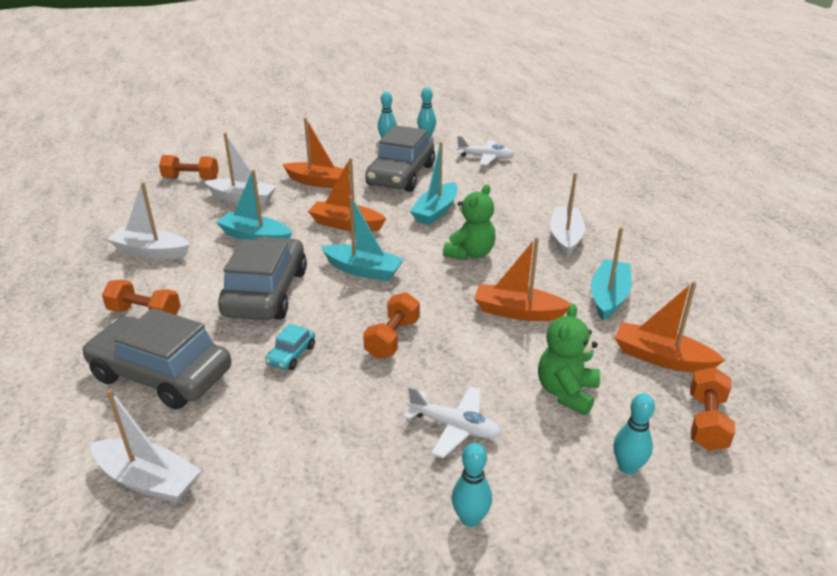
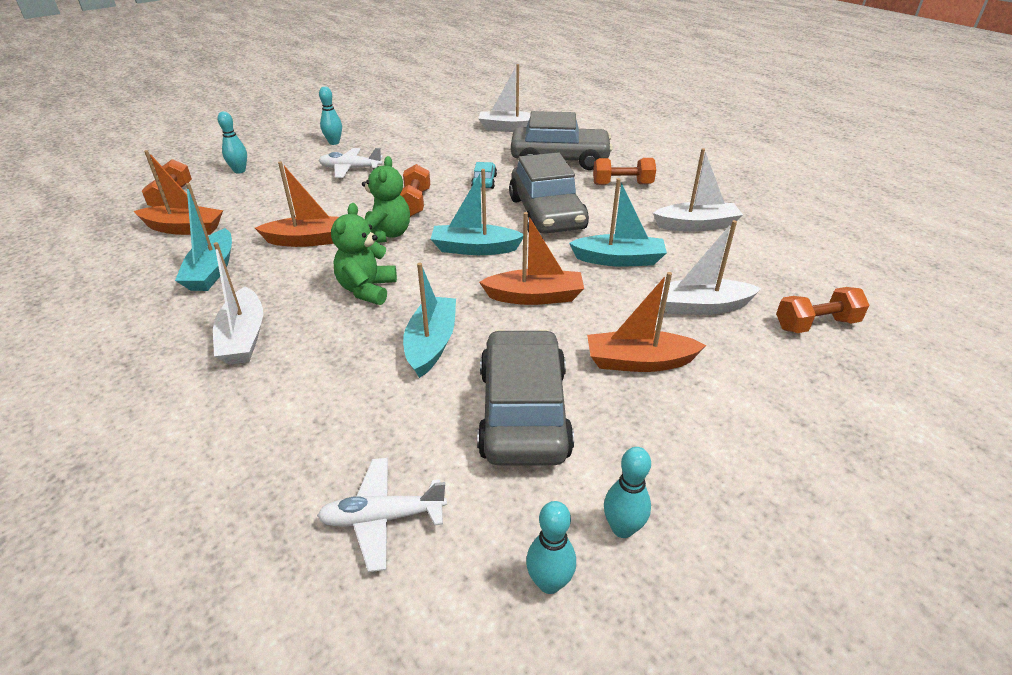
camera: 160 degrees right, 5 degrees up
green teddy bear [538,304,600,415] -> green teddy bear moved to [362,156,410,243]

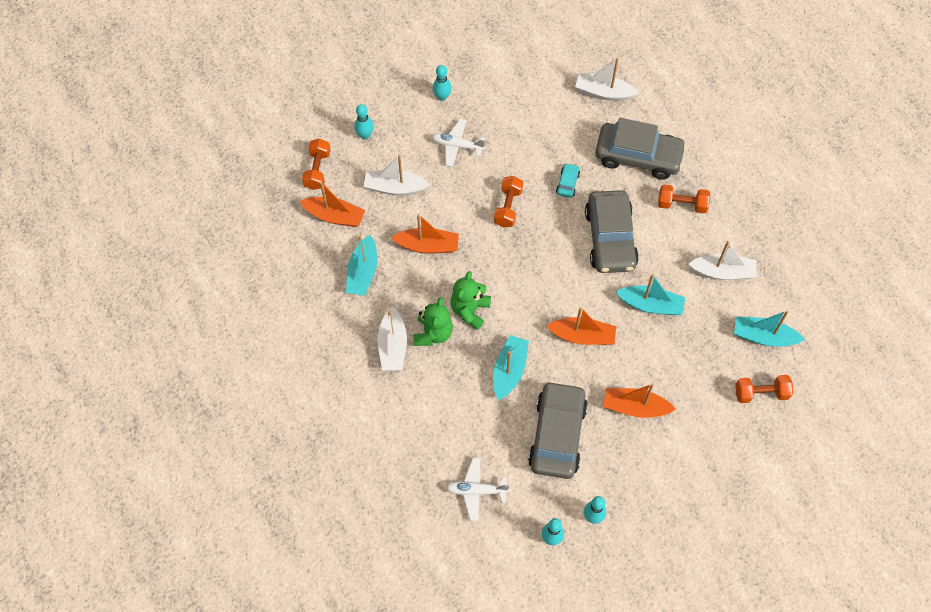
camera: 10 degrees right, 25 degrees up
green teddy bear [362,156,410,243] -> green teddy bear moved to [413,297,453,346]
turquoise boat [431,169,523,255] -> turquoise boat moved to [734,311,805,347]
white boat [655,220,762,315] -> white boat moved to [364,155,430,195]

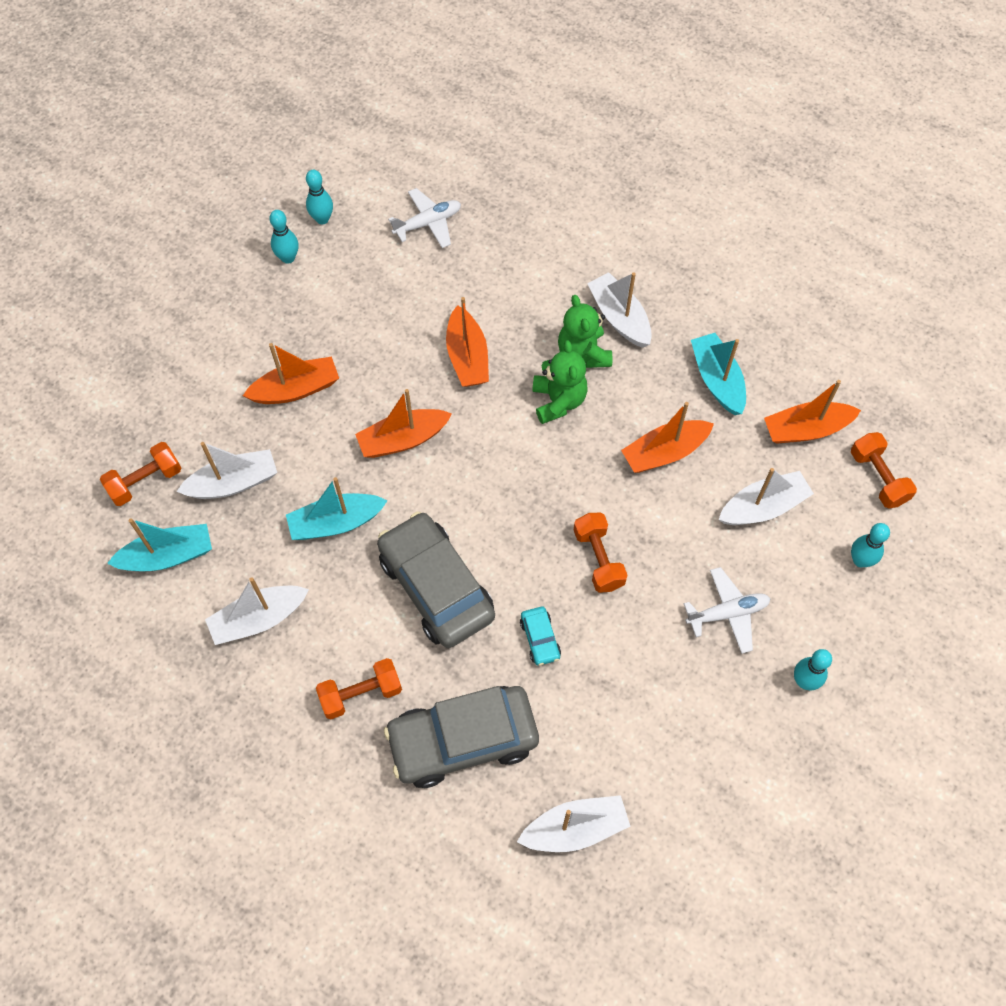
camera: 150 degrees right, 0 degrees up
turquoise boat [493,335,529,400] -> orange boat [446,297,489,387]
grey car [528,381,588,479] -> none
none -> white boat [176,442,277,499]

